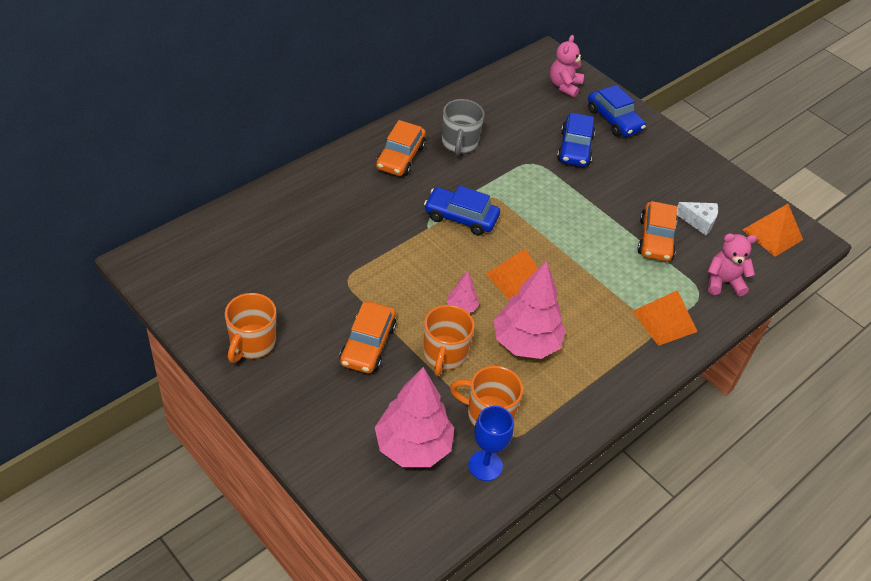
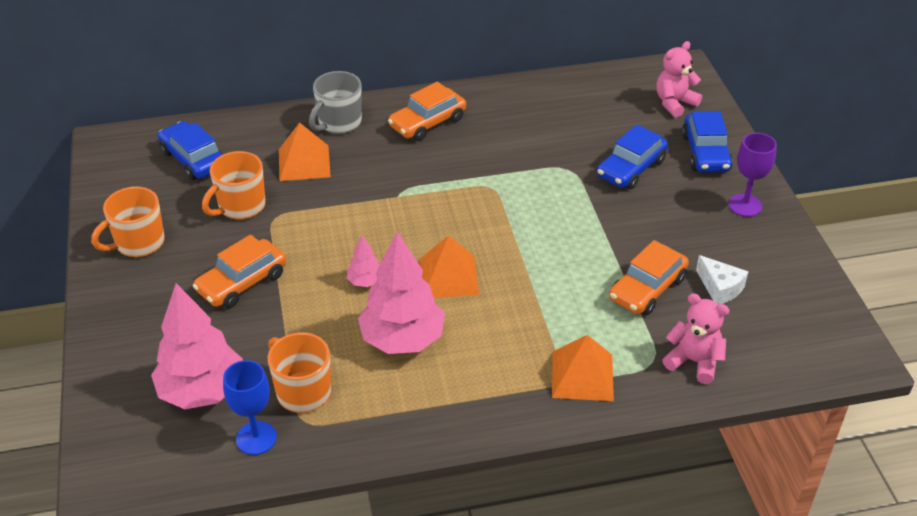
camera: 35 degrees right, 5 degrees down
orange mug [423,305,474,376] -> orange mug moved to [202,151,266,219]
blue car [424,186,500,236] -> blue car moved to [158,121,223,180]
grey mug [442,99,484,156] -> grey mug moved to [309,71,362,134]
orange pyramid [743,204,803,257] -> orange pyramid moved to [279,122,331,181]
none -> purple goblet [728,133,777,217]

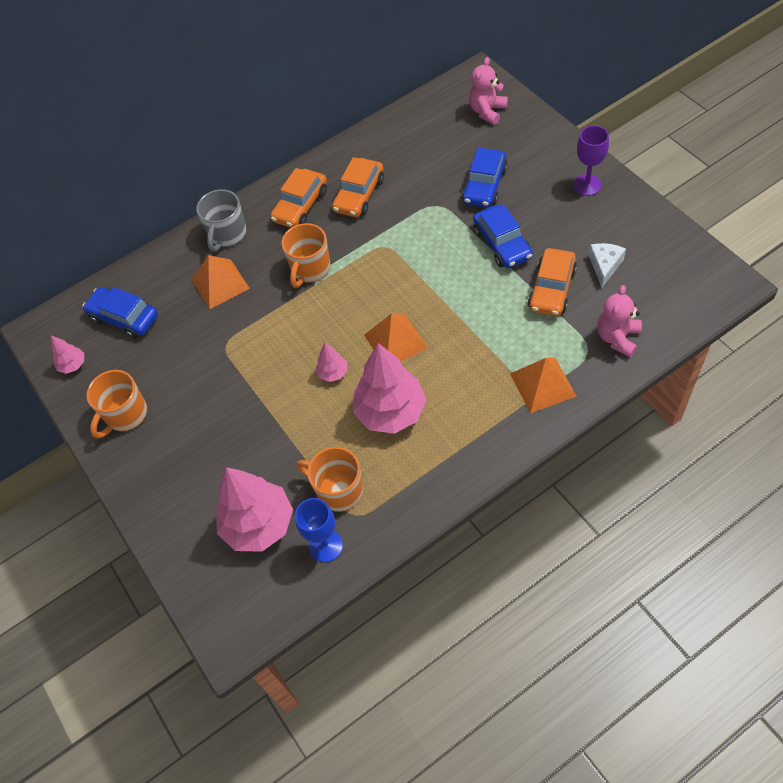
camera: 15 degrees left, 15 degrees up
orange car [193,235,286,308] -> orange car moved to [332,157,384,217]
orange mug [202,151,266,219] -> orange mug moved to [282,223,330,288]
pink teddy bear [662,293,730,384] -> pink teddy bear turned 75 degrees counterclockwise [597,285,642,357]
blue car [682,111,733,172] -> blue car moved to [473,204,533,268]
white cheese [696,255,749,304] -> white cheese turned 105 degrees counterclockwise [589,243,626,287]
none -> pink tree [51,335,84,374]

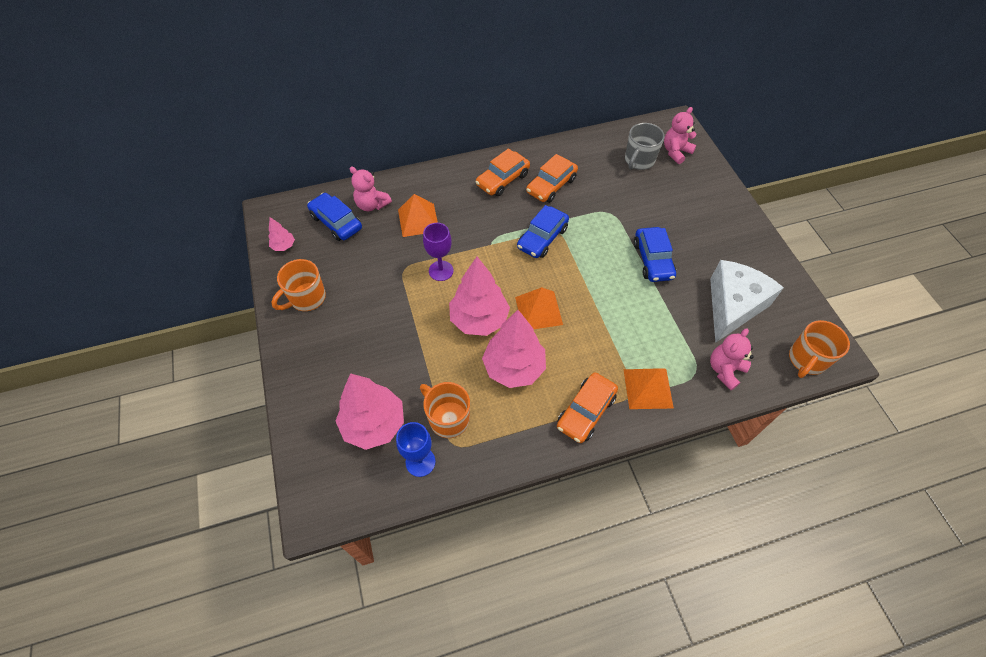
camera: 10 degrees right, 0 degrees up
grey mug [196,189,246,252] -> grey mug moved to [625,123,665,170]
orange mug [282,223,330,288] -> orange mug moved to [789,320,850,378]
pink tree [315,342,347,382] -> pink tree [449,257,510,336], size x2.17
blue car [462,148,508,208] -> blue car moved to [517,205,569,258]
orange car [528,248,577,316] -> orange car moved to [557,372,618,443]
purple goblet [573,125,609,196] -> purple goblet moved to [423,223,453,281]
white cheese [589,243,626,287] -> white cheese [710,260,784,343], size x2.09
none -> pink teddy bear [349,167,392,212]

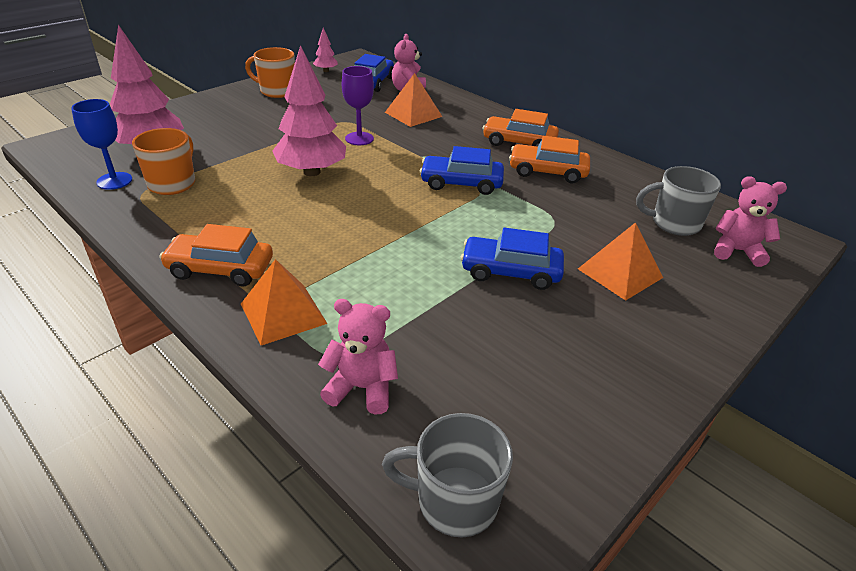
camera: 60 degrees right, 20 degrees down
pink tree [482,310,546,388] -> none
orange pyramid [515,287,563,329] -> orange pyramid moved to [578,222,663,301]
blue car [634,227,676,282] -> blue car turned 45 degrees clockwise [461,228,564,290]
white cheese [710,260,784,343] -> none
orange mug [789,320,850,378] -> grey mug [382,413,513,538]

